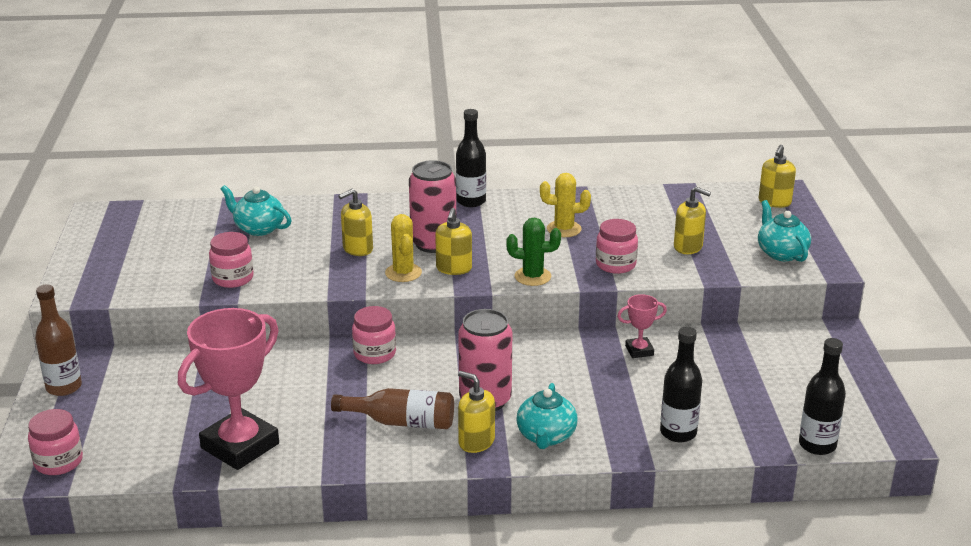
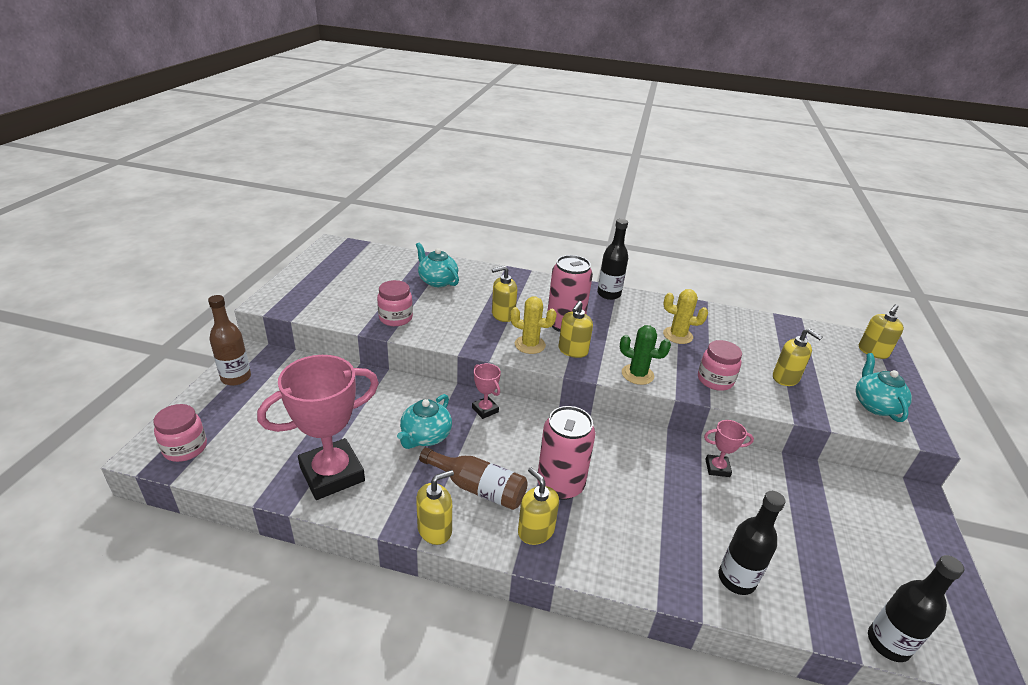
camera: 15 degrees right, 5 degrees up
pink jar [352,306,396,364] -> pink trophy [472,363,501,419]
yellow cactus [385,214,422,282] -> yellow cactus turned 75 degrees counterclockwise [510,297,557,354]
turquoise teapot [517,383,578,449] -> turquoise teapot moved to [397,394,452,449]
none -> yellow soap dispenser [416,470,454,545]

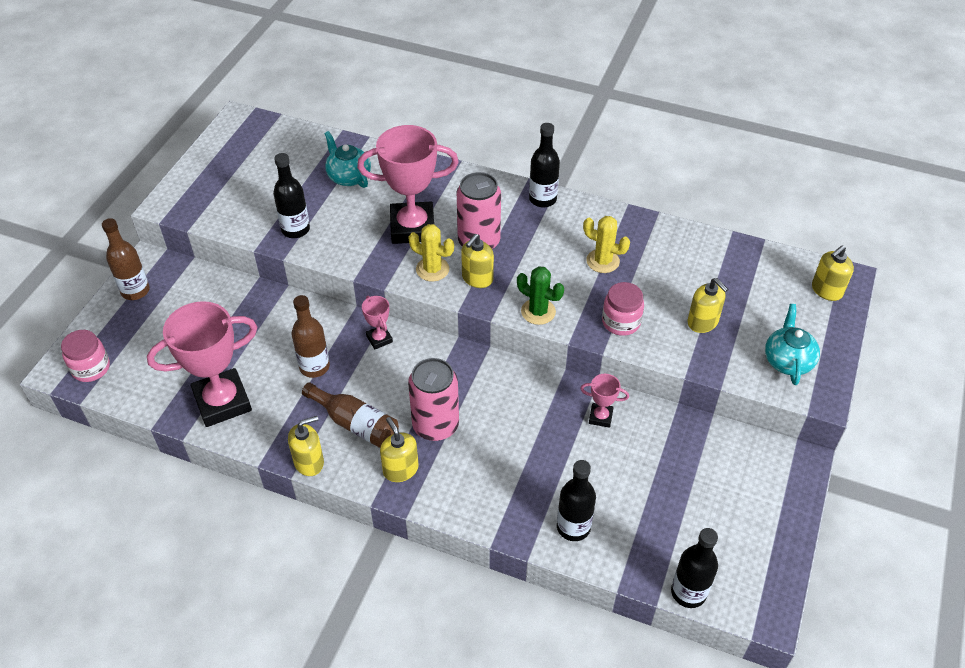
camera: 10 degrees right, 15 degrees up
pink jar [377,280,413,326] -> black bottle [273,153,310,238]
turquoise teapot [397,394,452,449] -> brown bottle [292,295,330,378]
yellow soap dispenser [492,266,517,322] -> pink trophy [357,125,459,244]

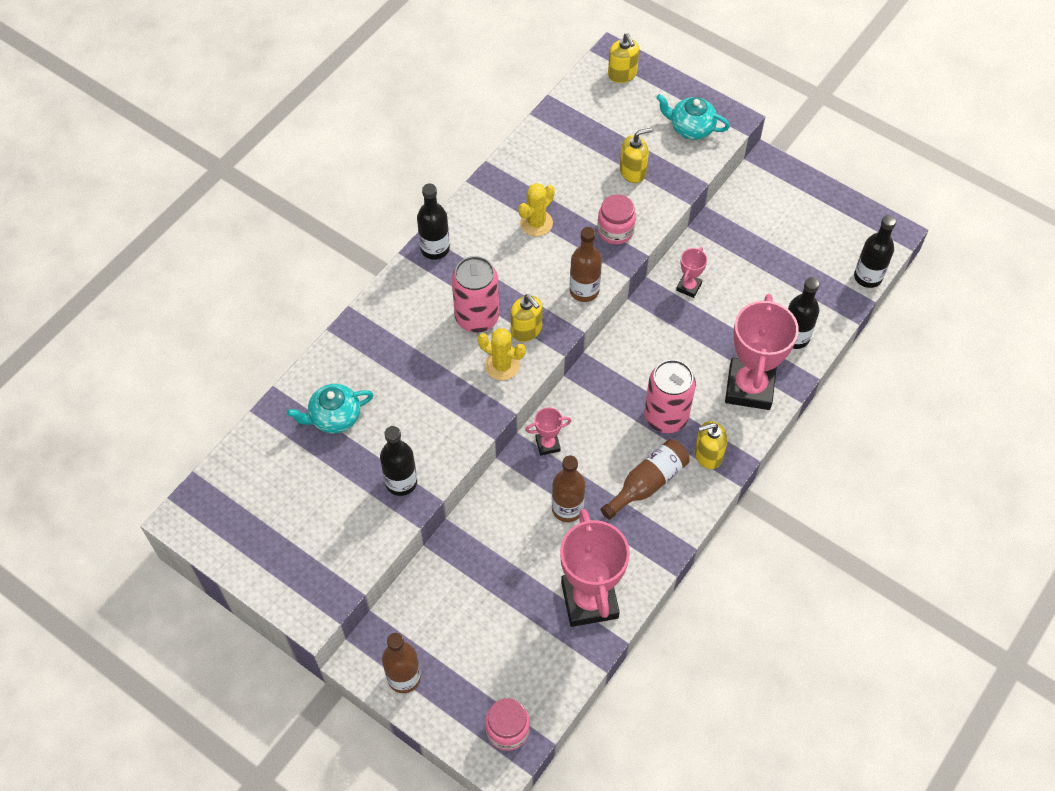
camera: 75 degrees left, 10 degrees up
yellow soap dispenser [288,416,324,476] -> none
pink trophy [357,125,459,244] -> pink trophy moved to [725,294,799,410]
yellow cactus [408,224,454,282] -> yellow cactus turned 75 degrees clockwise [478,328,526,380]
green cactus [517,266,564,325] -> brown bottle [570,227,602,302]

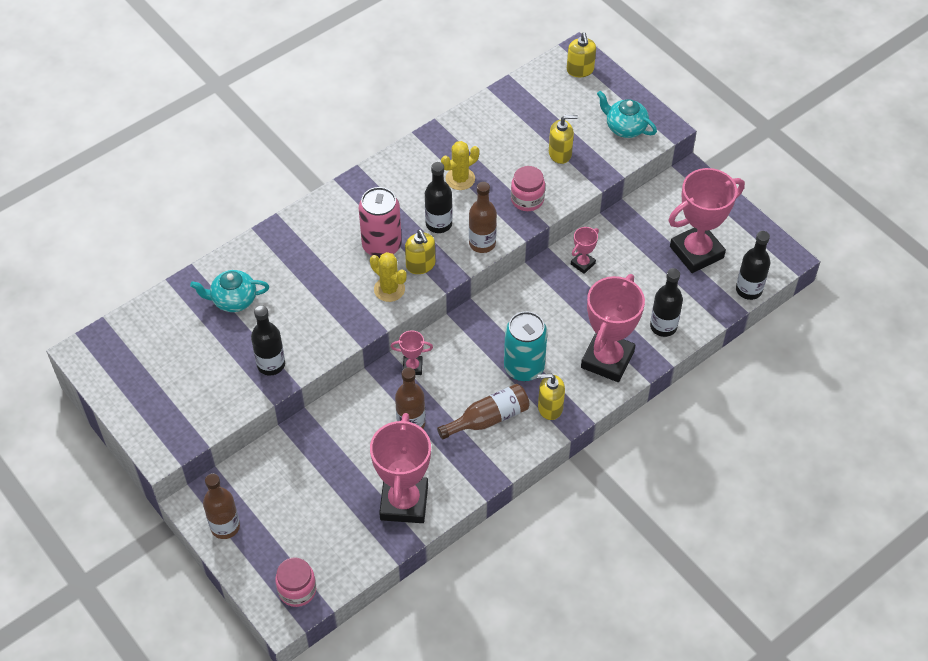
camera: 15 degrees right, 5 degrees down
black bottle [417,184,450,260] -> black bottle moved to [425,162,453,233]
pink can [644,359,696,433] -> turquoise can [504,311,547,381]
none -> pink trophy [669,168,745,273]

